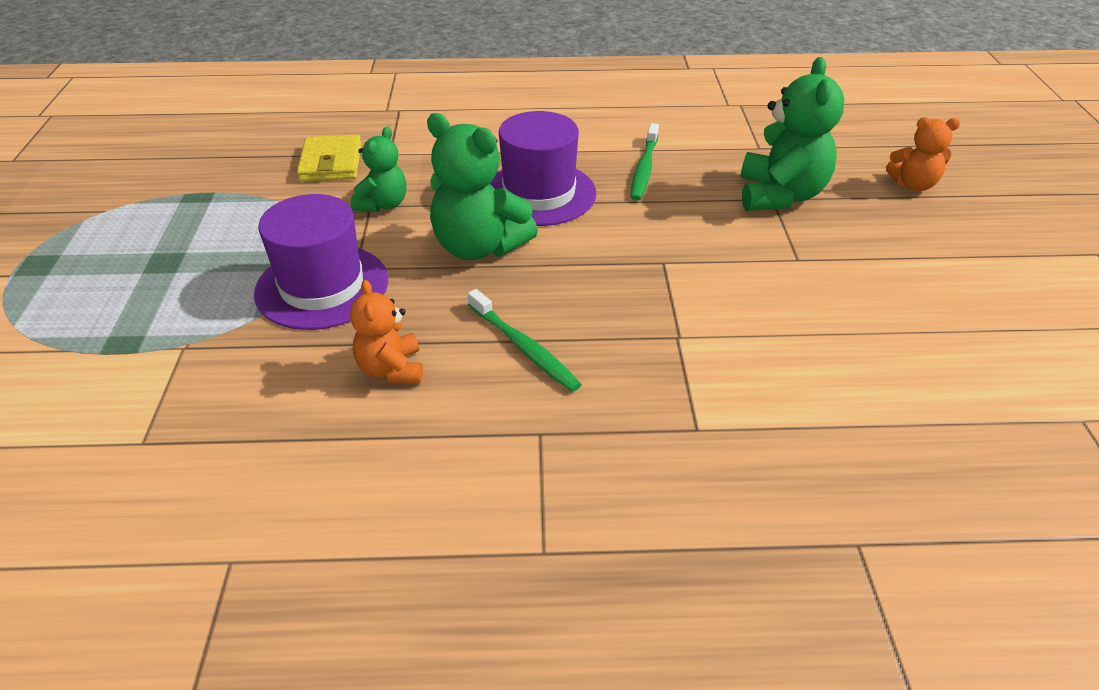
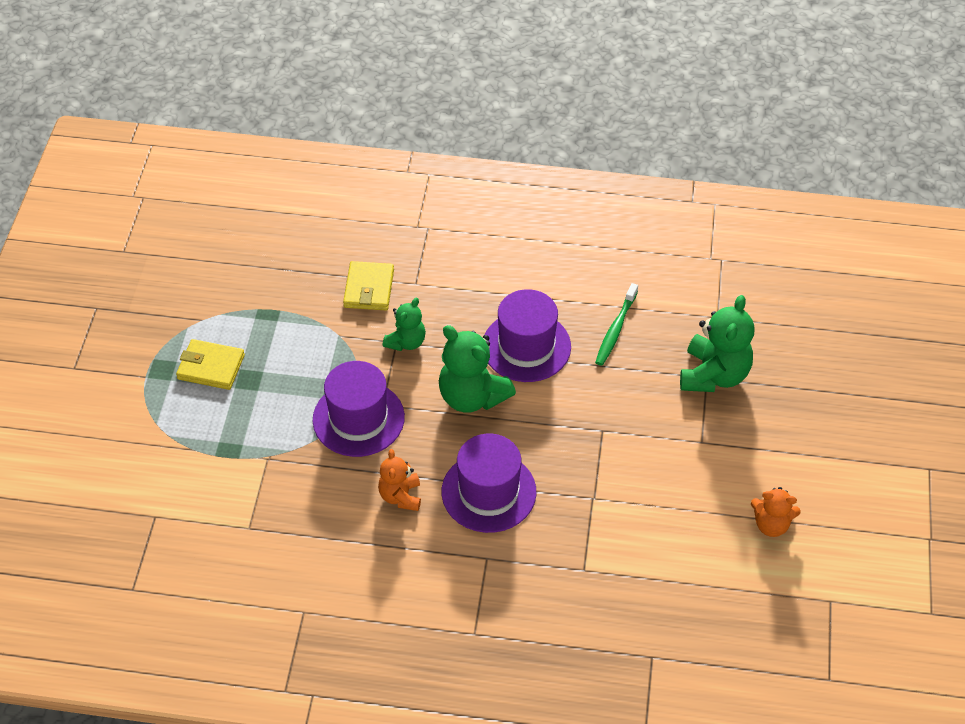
camera: 10 degrees right, 10 degrees up
green toothbrush [468,289,582,392] -> purple hat [442,434,536,533]
orange teddy bear [886,117,960,191] -> orange teddy bear moved to [751,487,801,537]
none -> yellow wallet [176,339,245,390]

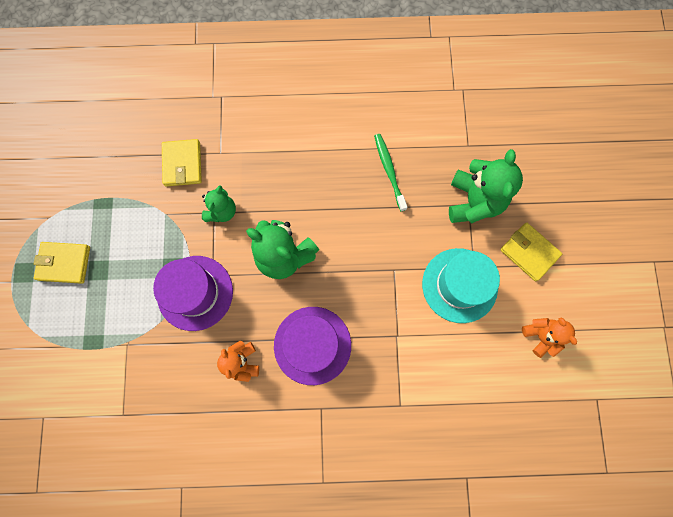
camera: 10 degrees left, 25 degrees up
purple hat [485,289,571,382] -> none
green toothbrush [595,283,638,366] -> green toothbrush turned 150 degrees clockwise [374,134,408,212]
orange teddy bear [751,487,801,537] -> orange teddy bear turned 120 degrees counterclockwise [522,318,577,358]
none -> turquoise hat [422,248,500,323]
none -> yellow wallet [500,223,562,281]

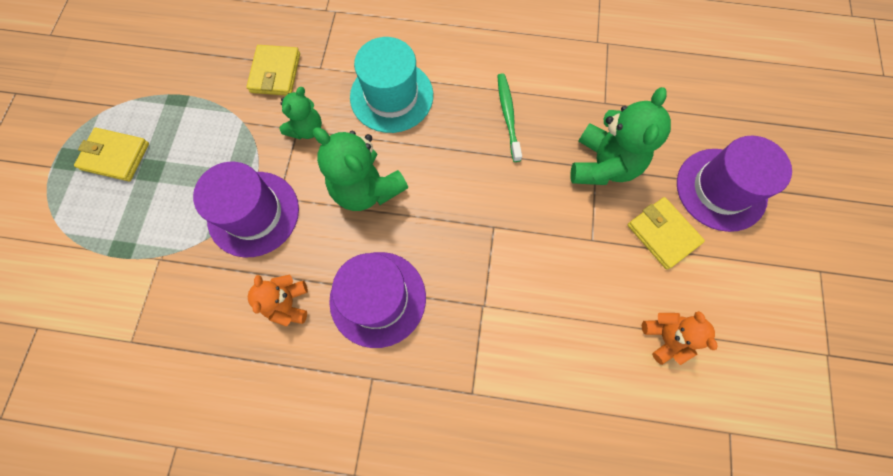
camera: 10 degrees right, 5 degrees down
turquoise hat [422,248,500,323] -> turquoise hat moved to [350,37,433,133]
none -> purple hat [677,136,792,232]

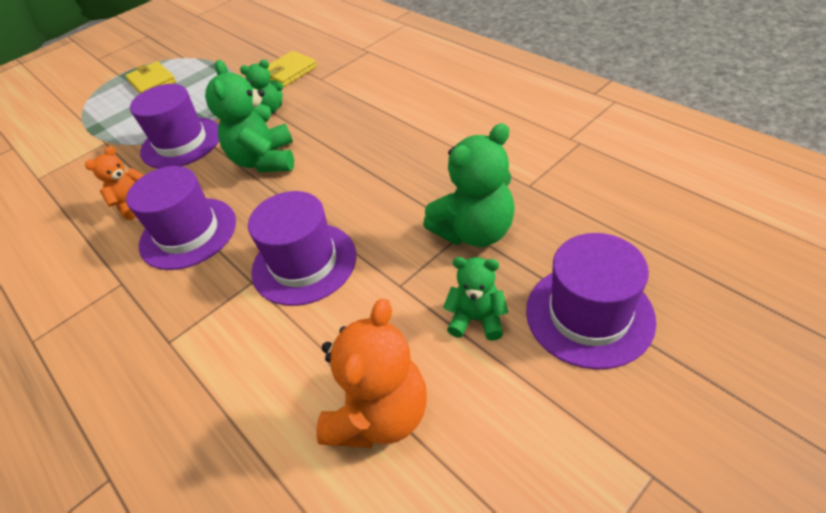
camera: 45 degrees right, 25 degrees down
turquoise hat [350,37,433,133] -> none
green toothbrush [497,73,522,162] -> none
yellow wallet [628,197,705,269] -> green teddy bear [443,257,508,341]
orange teddy bear [642,311,718,365] -> orange teddy bear [316,299,427,448], size x1.70
none -> purple hat [248,191,356,306]

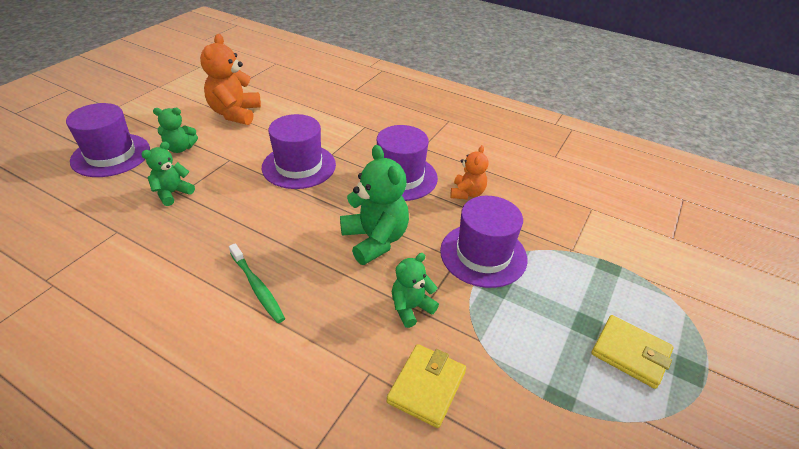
camera: 155 degrees right, 5 degrees down
green teddy bear [423,123,515,247] -> green teddy bear [141,141,195,206], size x0.59
none -> green toothbrush [229,243,285,323]

